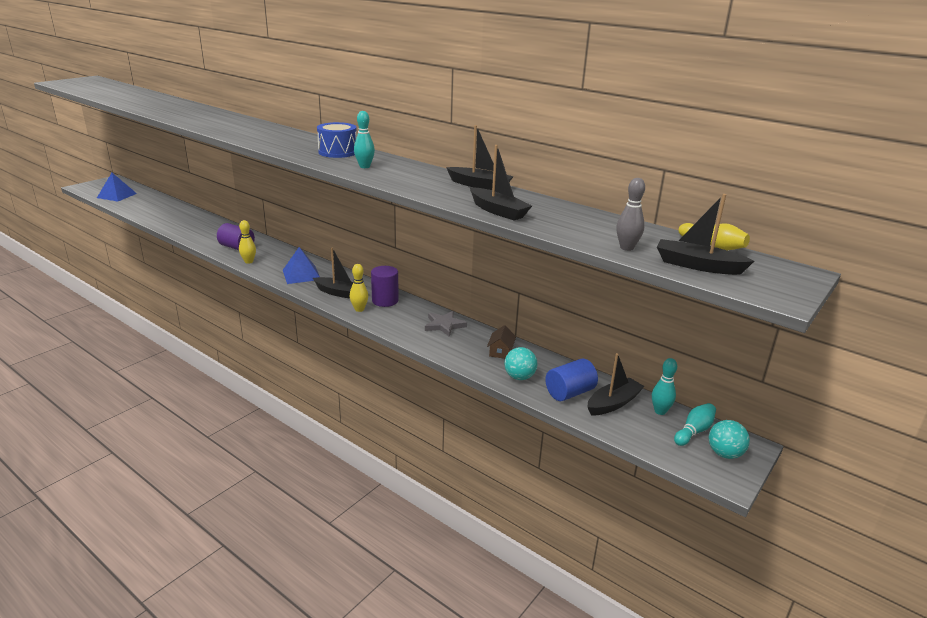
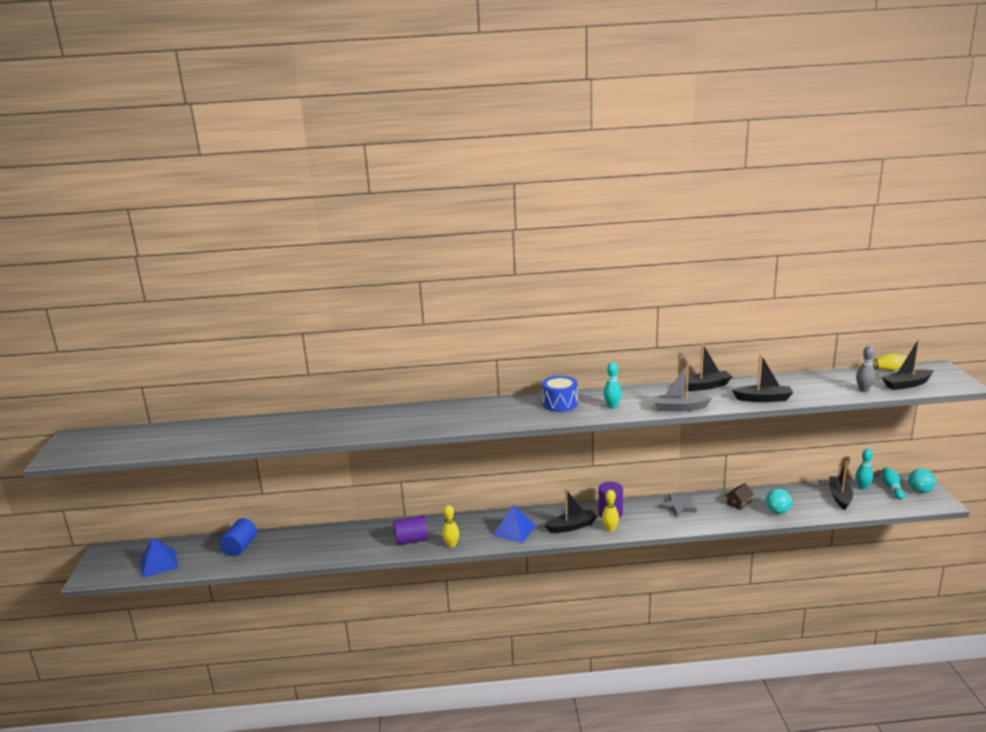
camera: 40 degrees left, 5 degrees down
brown house [487,325,516,359] -> brown house turned 75 degrees clockwise [725,483,754,510]
blue cylinder [545,359,598,401] -> blue cylinder moved to [220,518,257,556]
none -> grey boat [652,363,712,411]

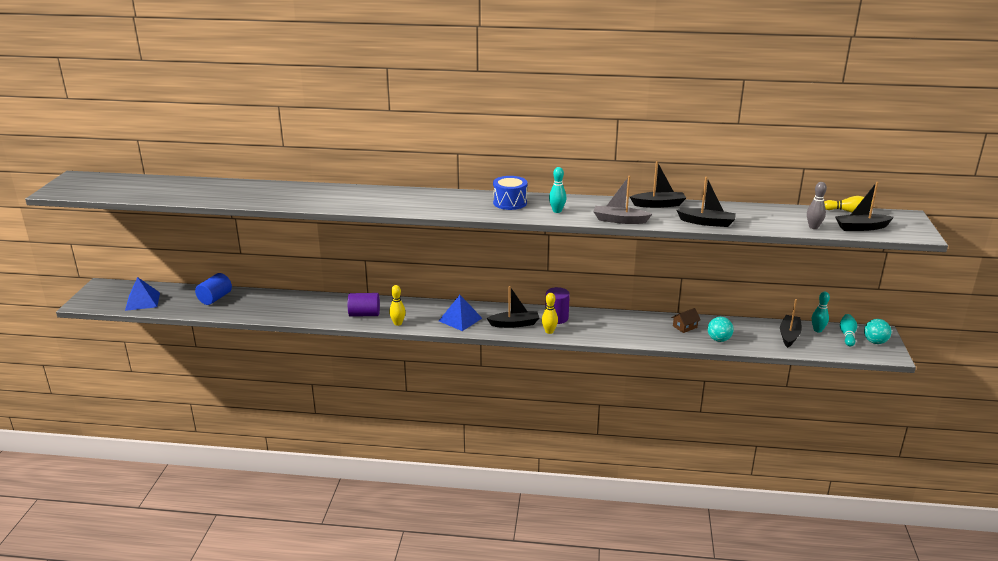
camera: 10 degrees right, 5 degrees up
grey star [659,494,697,518] -> none

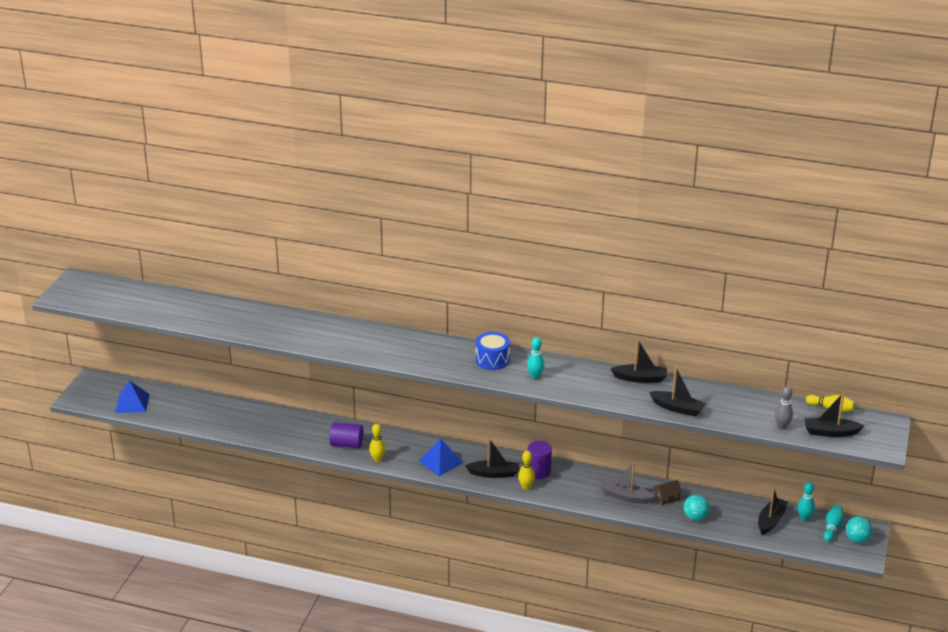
camera: 10 degrees right, 5 degrees up
blue cylinder [195,273,232,305] -> none
grey boat [593,176,652,224] -> grey boat moved to [600,462,654,504]

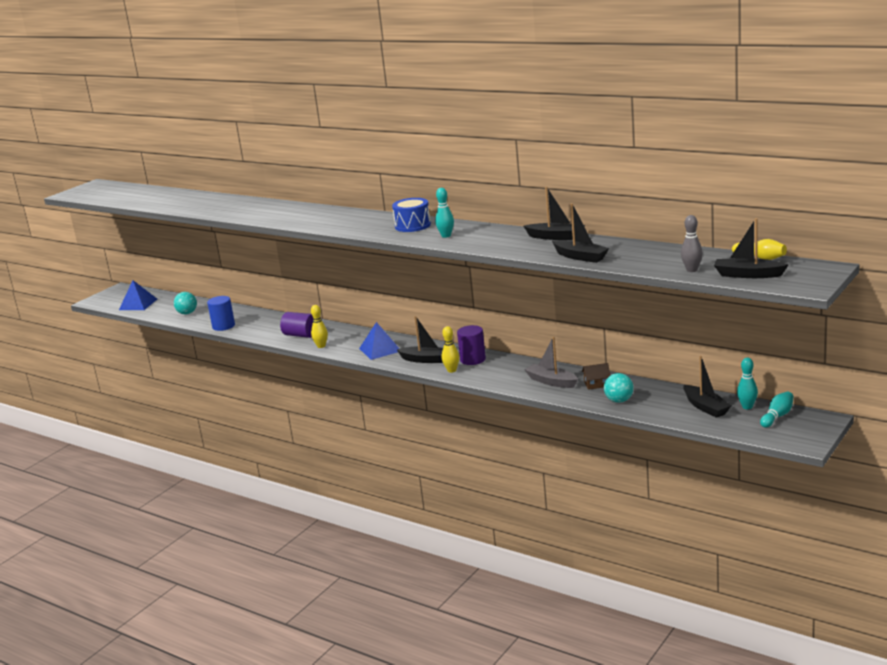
camera: 20 degrees right, 10 degrees down
black boat [758,488,788,535] -> black boat turned 105 degrees clockwise [683,356,732,418]
turquoise ball [846,516,873,543] -> turquoise ball moved to [174,292,197,315]
none -> blue cylinder [207,296,235,331]

